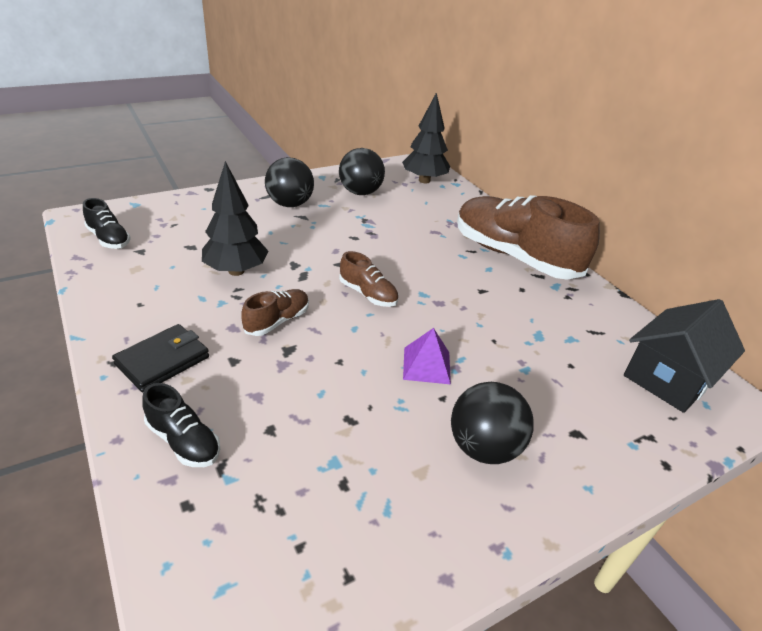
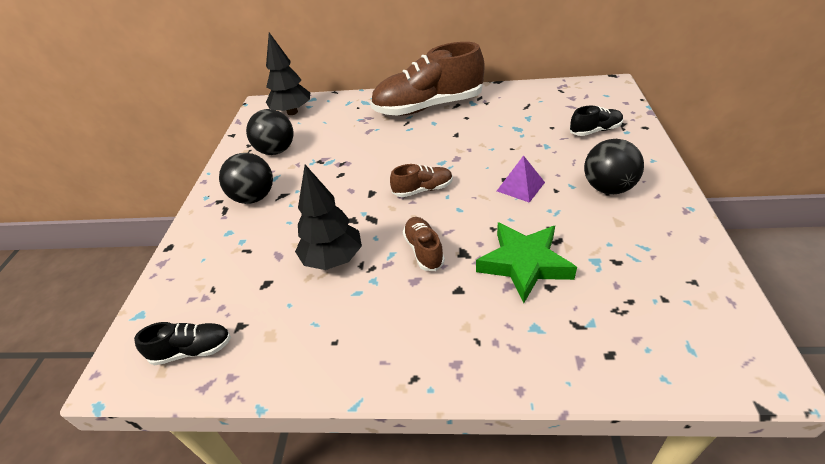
camera: 50 degrees left, 5 degrees up
black wallet [112,324,209,392] -> none
black shoe [142,383,220,467] -> black shoe moved to [570,106,623,136]
black house [624,299,745,413] -> none
none -> green star [476,222,577,303]

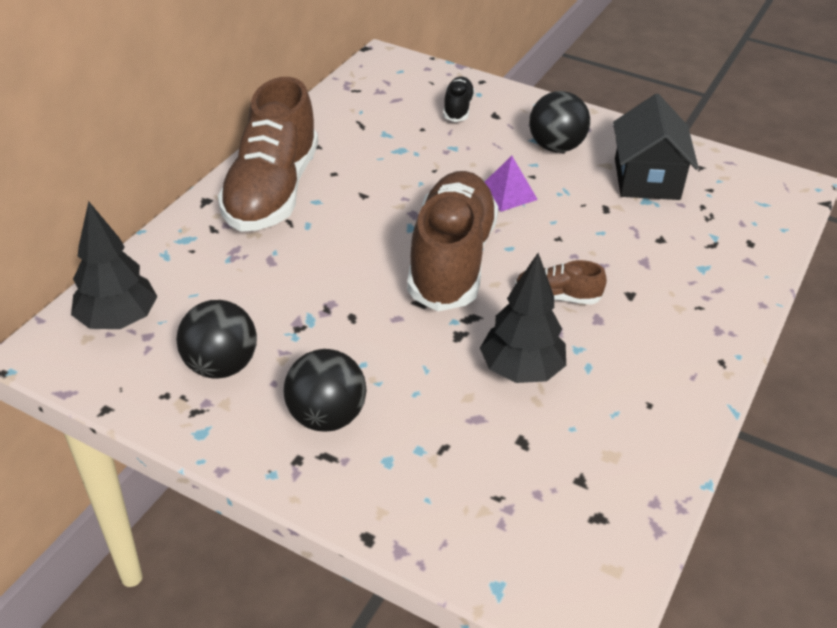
camera: 70 degrees left, 0 degrees up
black shoe [134,322,231,366] -> none
brown shoe [390,164,453,197] -> brown shoe [407,171,498,311], size x2.25
green star [476,222,577,303] -> none
none -> black house [613,94,699,200]

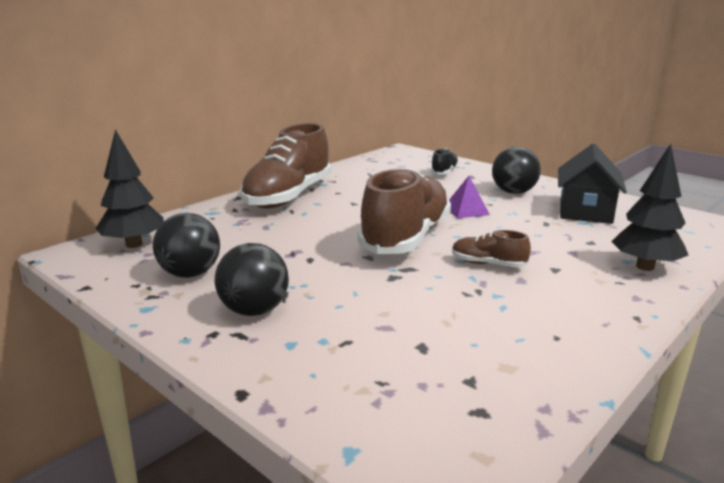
camera: 15 degrees right, 20 degrees down
black tree [480,253,566,383] -> black tree moved to [611,144,689,271]

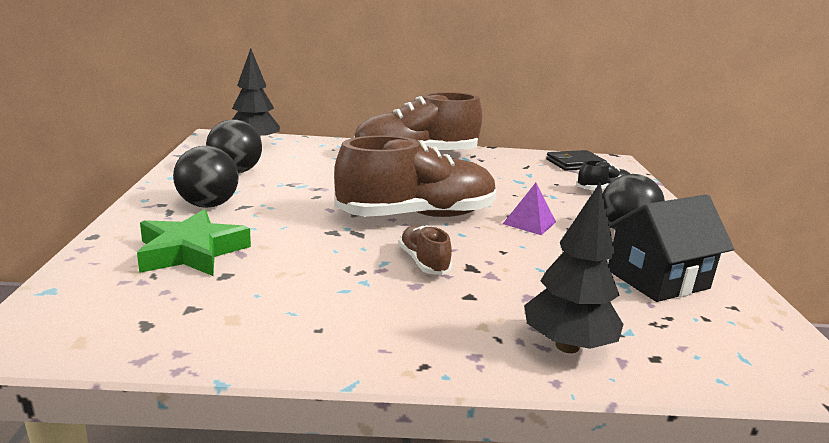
camera: 45 degrees right, 0 degrees up
none -> green star [137,209,251,276]
none -> black wallet [546,150,607,171]

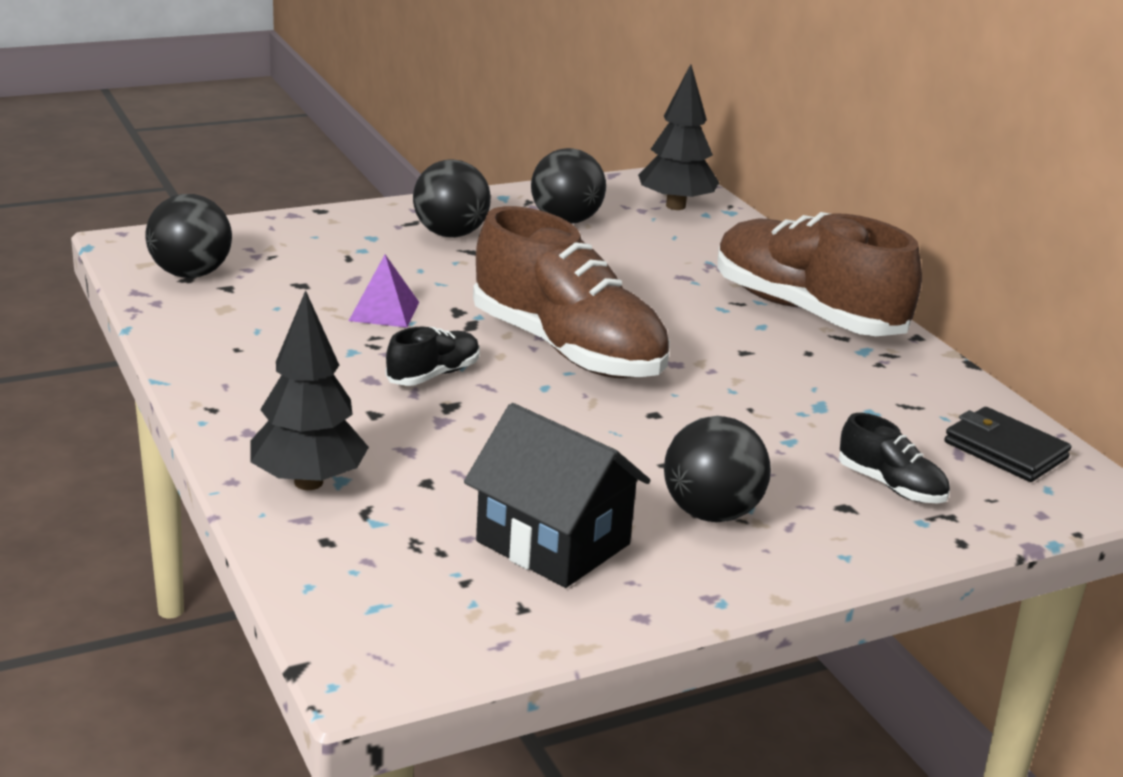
camera: 65 degrees right, 5 degrees up
green star [137,209,251,276] -> none
brown shoe [399,225,452,275] -> black shoe [386,326,480,386]
purple pyramid [503,183,556,235] -> purple pyramid moved to [349,255,419,328]
none -> black ball [145,194,232,278]

